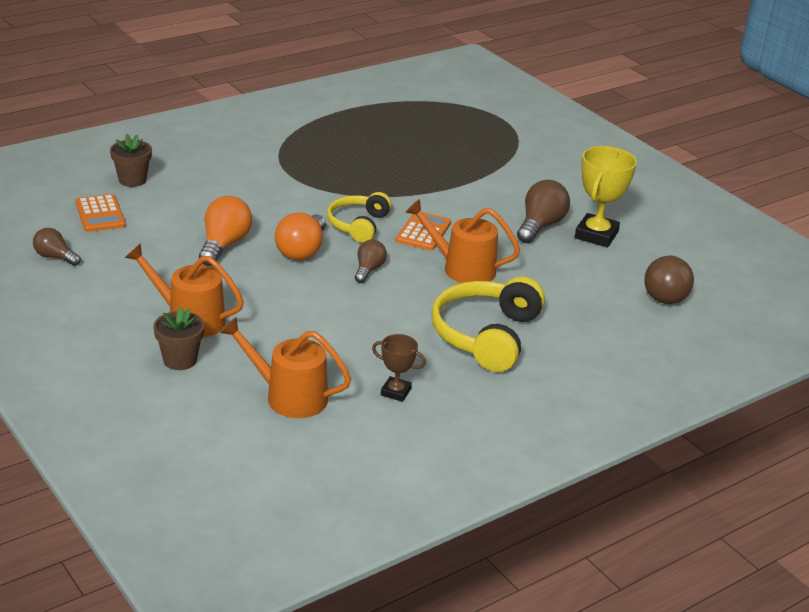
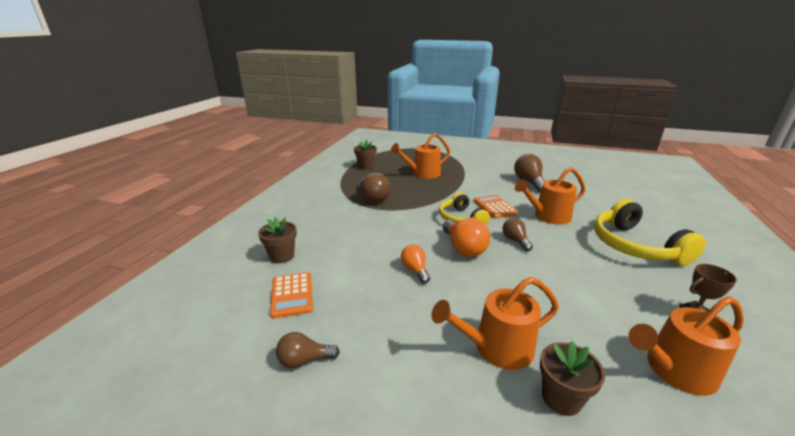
camera: 35 degrees left, 5 degrees down
orange calculator [75,194,126,232] -> orange calculator turned 45 degrees clockwise [270,272,313,318]
orange light bulb [199,196,252,266] -> orange light bulb [401,244,430,283], size x0.61
yellow trophy [575,146,637,247] -> none
brown light bulb [644,255,694,304] -> brown light bulb moved to [360,172,391,203]
none -> brown flower pot [354,140,377,169]
none -> orange watering can [391,133,450,179]

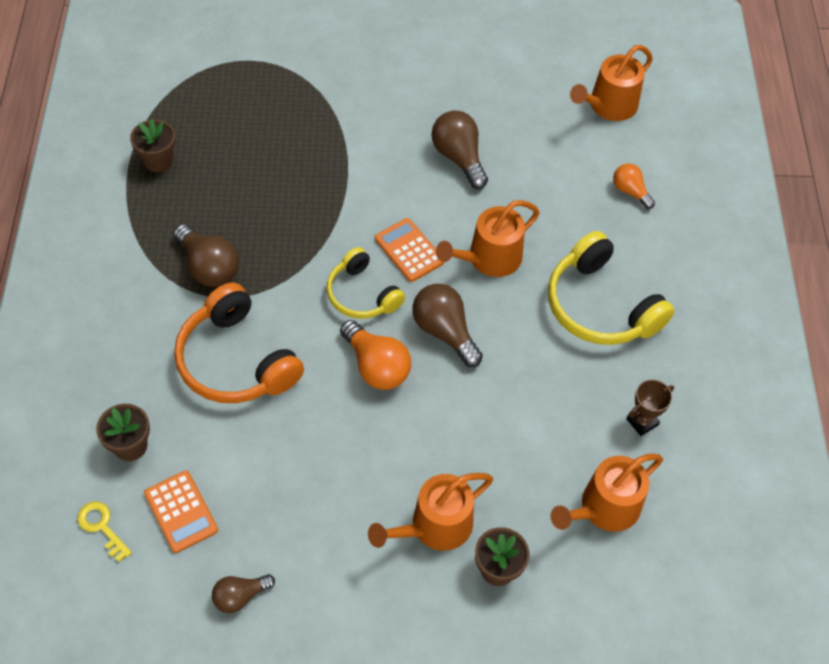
camera: 20 degrees left, 30 degrees up
orange watering can [391,133,450,179] -> orange watering can moved to [570,45,653,121]
orange light bulb [401,244,430,283] -> orange light bulb moved to [613,164,655,209]
brown light bulb [502,218,533,251] -> brown light bulb [412,284,483,367], size x1.63
none -> yellow key [77,501,132,562]
none -> orange headphones [174,282,304,403]

